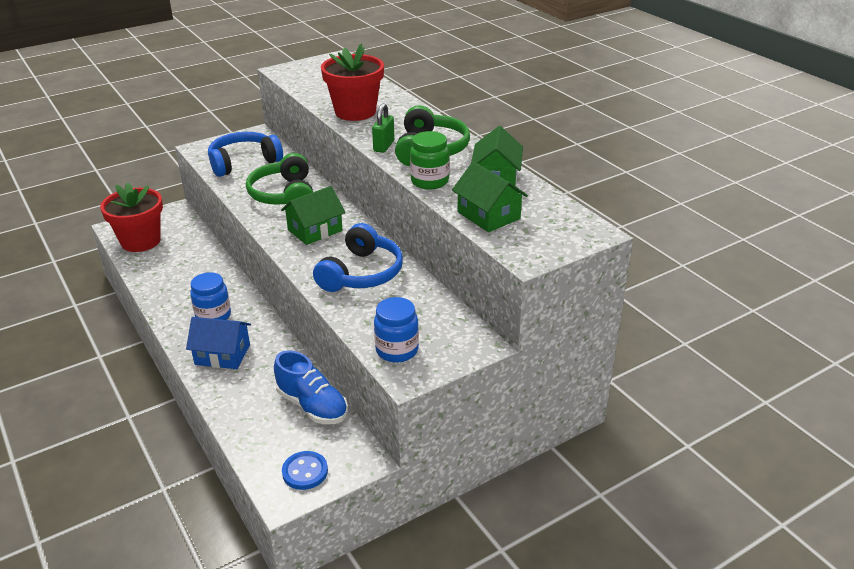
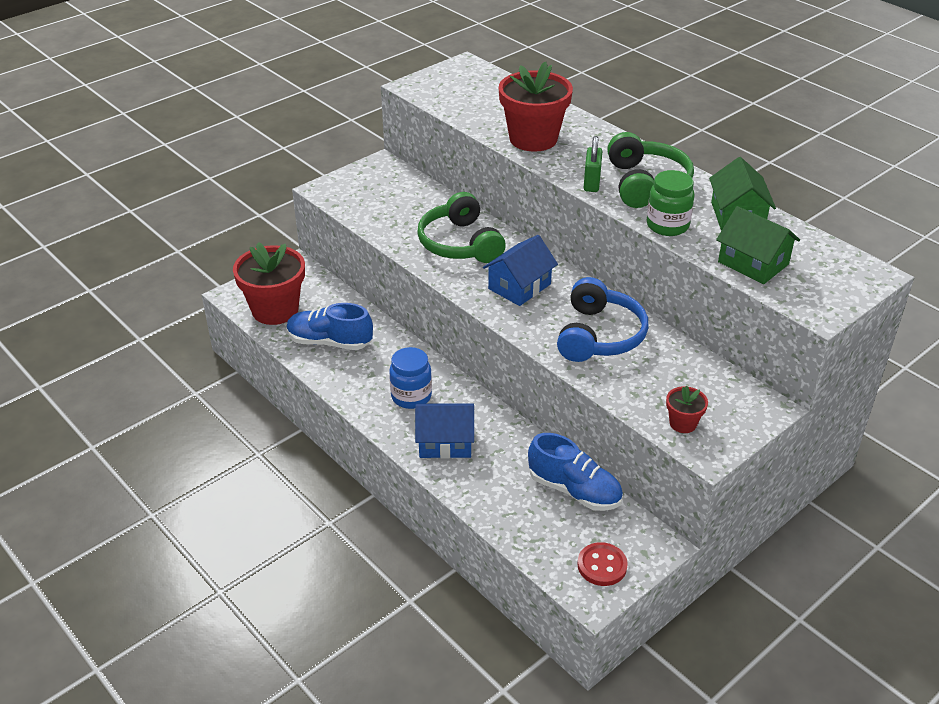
camera: 10 degrees left, 5 degrees up
blue headphones [208,132,283,177] -> none
green house [281,186,346,245] -> blue house [483,235,558,306]
blue button [282,451,328,490] -> red button [577,542,628,586]
blue jar [374,297,419,363] -> red flower pot [666,385,708,433]
none -> blue shoe [287,303,373,350]

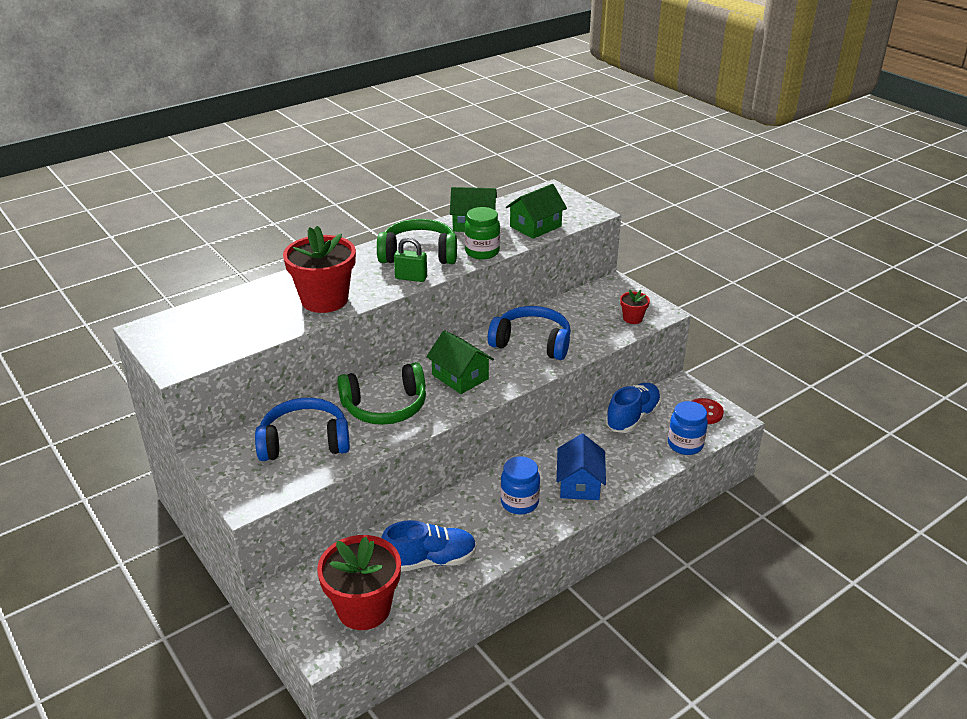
camera: 85 degrees left, 5 degrees down
blue shoe [287,303,373,350] -> blue shoe turned 120 degrees counterclockwise [381,520,477,572]
blue house [483,235,558,306] -> green house [426,330,494,394]
none -> blue headphones [255,398,350,461]
none -> blue jar [668,401,708,455]

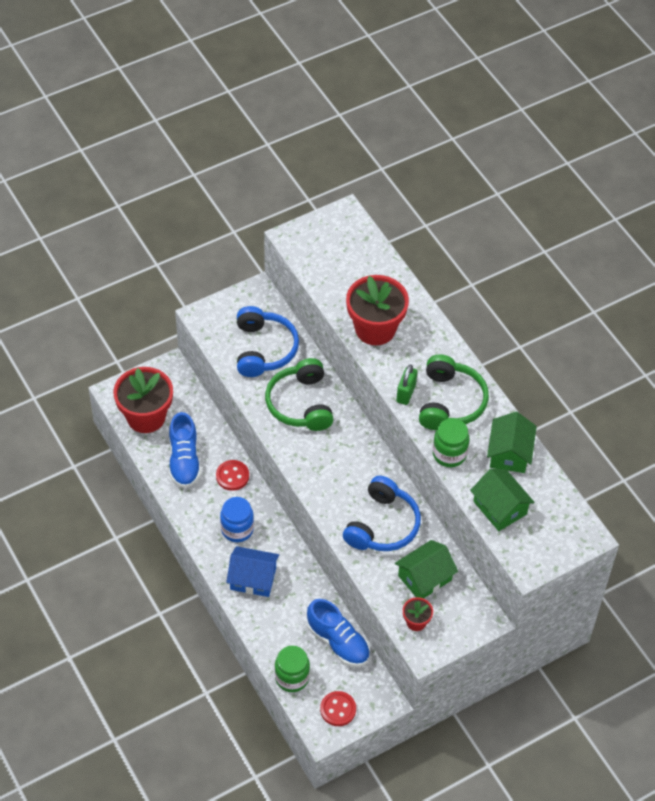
camera: 95 degrees right, 20 degrees up
green house [426,330,494,394] -> green house moved to [395,540,458,599]
blue jar [668,401,708,455] -> green jar [275,646,310,692]
none -> red button [216,460,249,491]

